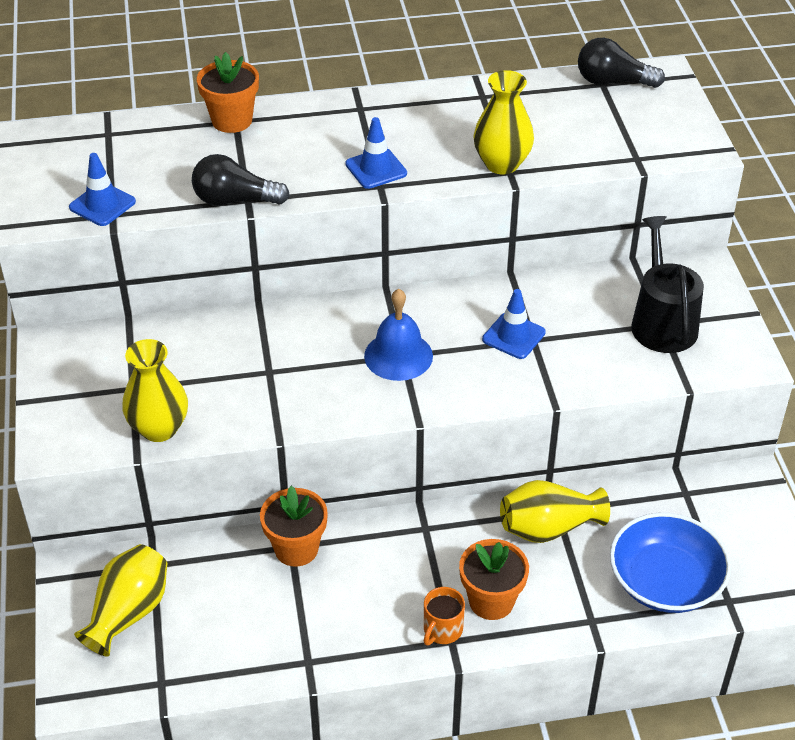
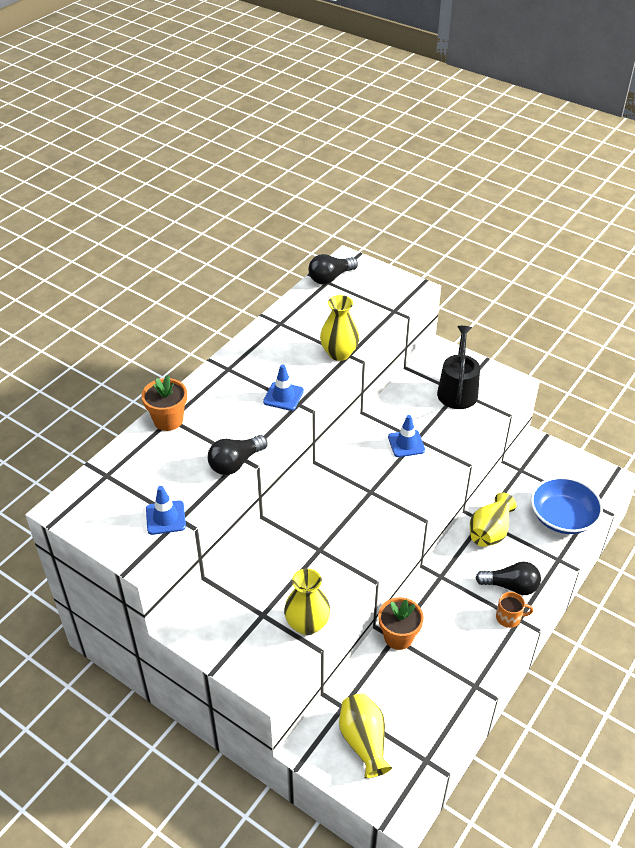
camera: 45 degrees left, 0 degrees up
blue bell [364,289,433,381] -> none
orange mug [424,587,465,645] -> orange mug turned 75 degrees counterclockwise [496,592,533,628]
orange flower pot [459,539,529,620] -> black light bulb [475,561,541,595]
black watering can [631,216,704,353] -> black watering can turned 60 degrees clockwise [437,326,480,409]

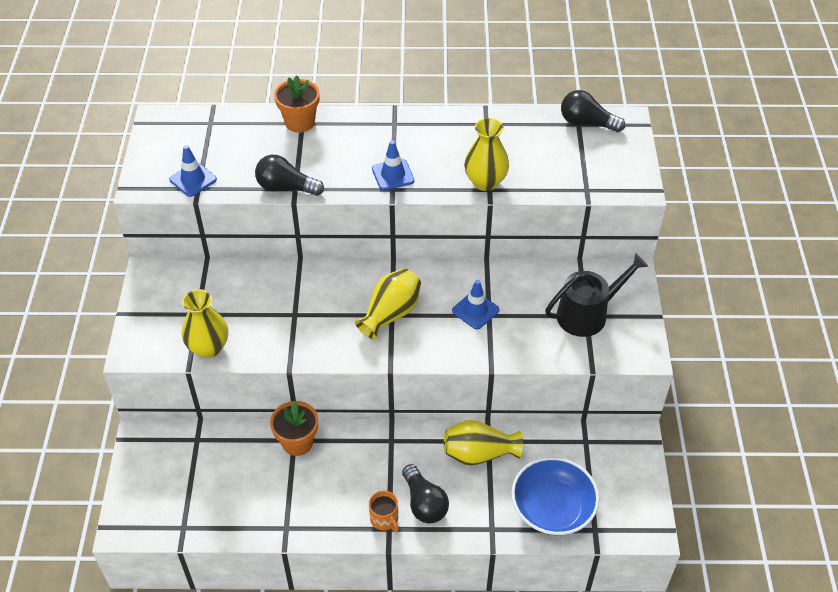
camera: 55 degrees right, 5 degrees up
yellow vase [339,693,392,778] -> yellow vase moved to [355,268,421,340]

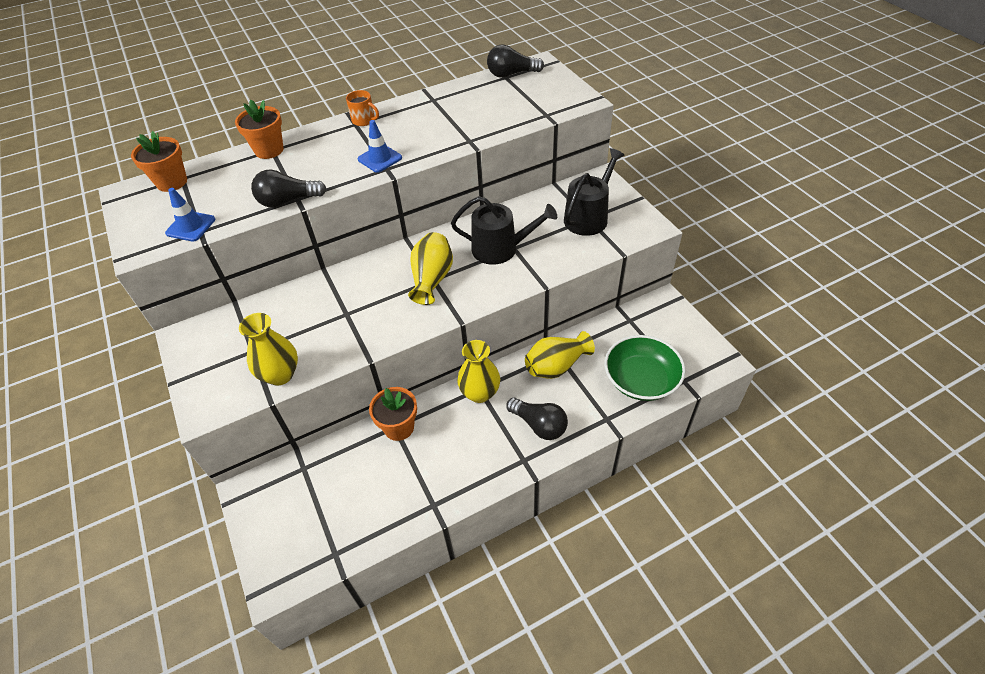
camera: 25 degrees left, 0 degrees up
orange mug [369,491,399,532] -> orange mug moved to [346,90,379,126]
blue traffic cone [452,280,499,329] -> black watering can [451,196,557,265]
yellow vase [464,118,509,191] -> yellow vase moved to [457,340,500,403]
blue bowl [511,457,599,535] -> green bowl [605,335,686,401]
none -> orange flower pot [131,131,187,192]

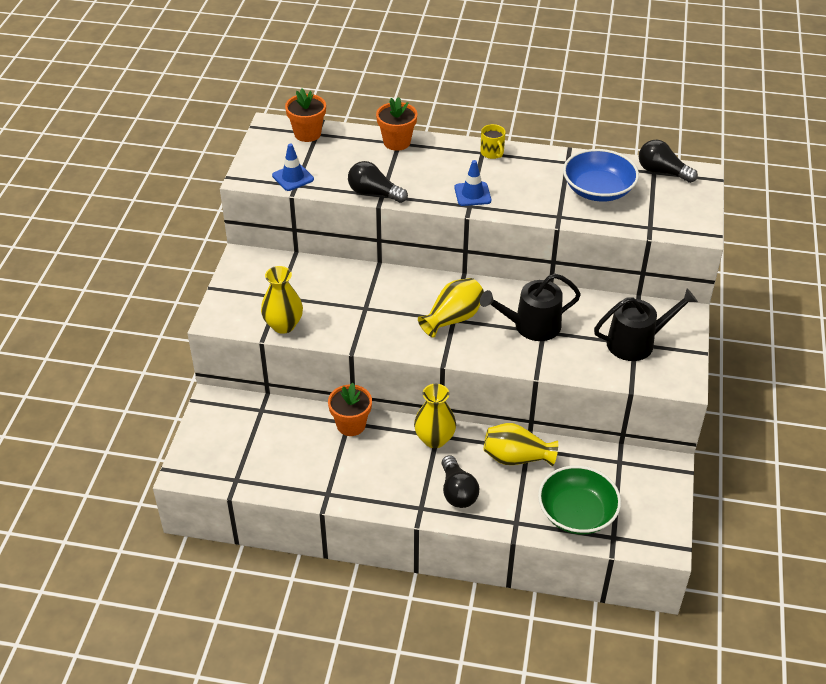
camera: 35 degrees right, 5 degrees down
orange mug [346,90,379,126] -> yellow mug [480,124,506,159]
black watering can [451,196,557,265] -> black watering can turned 120 degrees clockwise [480,273,581,341]
none -> blue bowl [563,149,639,202]

